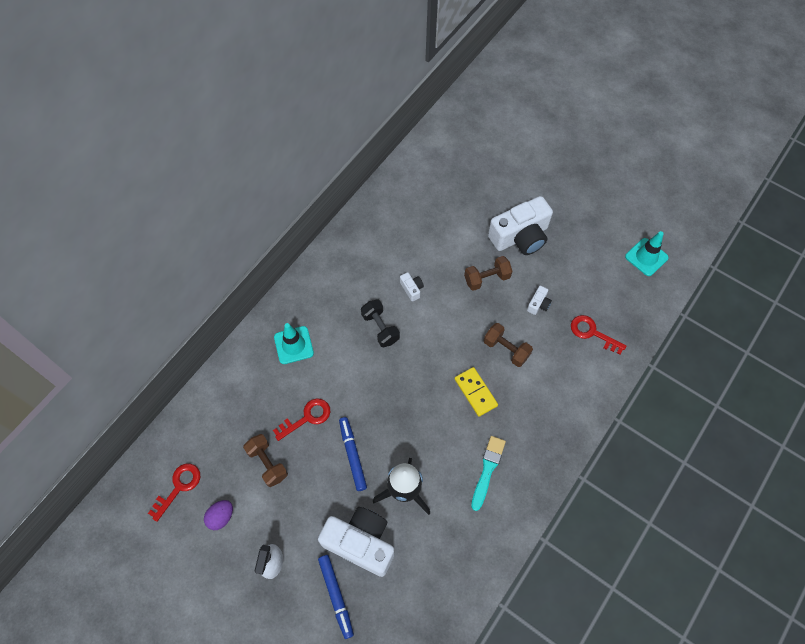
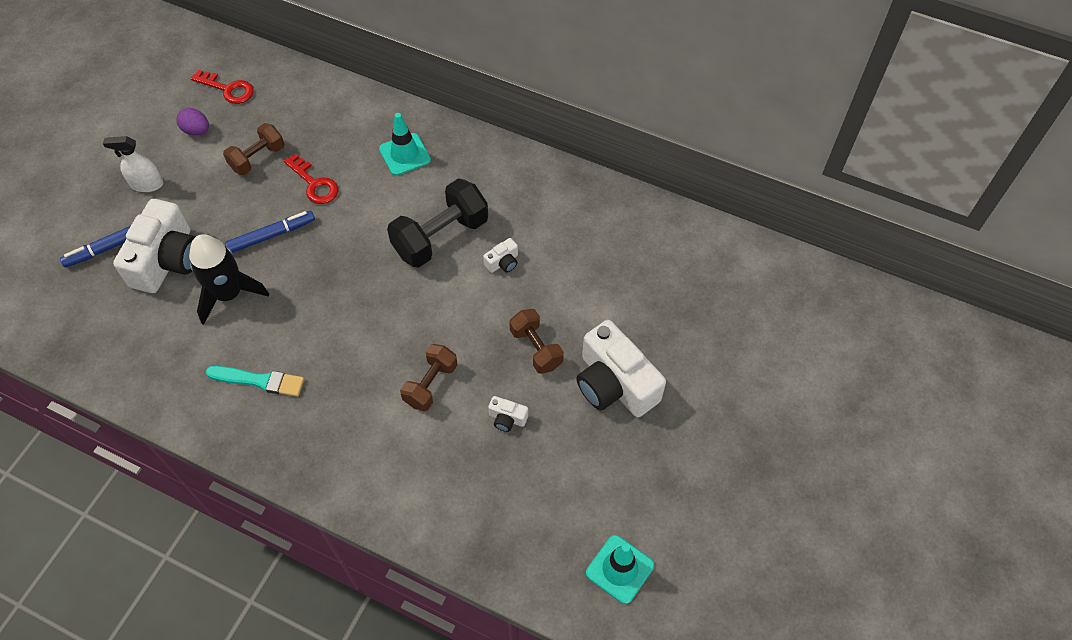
camera: 80 degrees right, 5 degrees down
black dumbbell [361,299,400,348] -> black dumbbell [387,178,488,268], size x1.63
yellow domino [455,367,498,416] -> none
red key [571,315,626,355] -> none

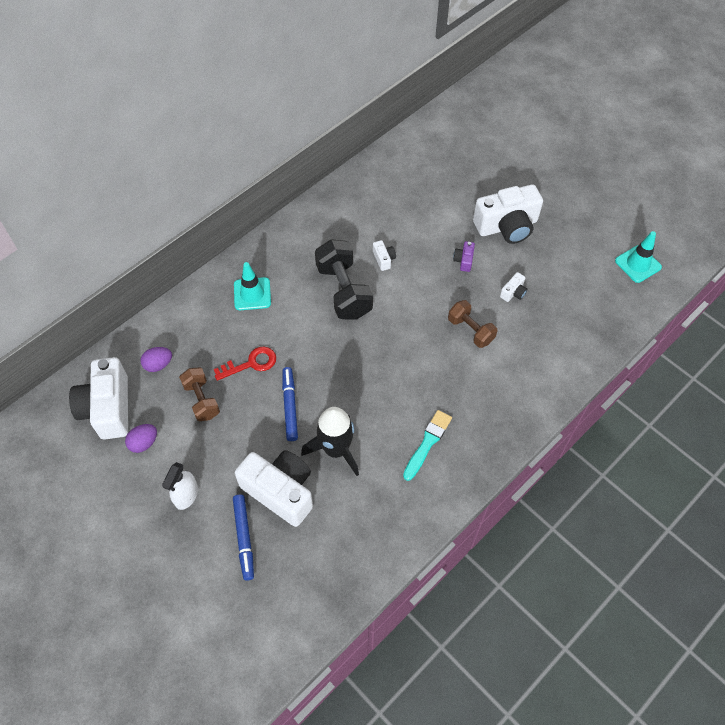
camera: 70 degrees left, 0 degrees up
red key [191,70,254,104] -> white camera [69,357,128,439]
brown dumbbell [509,309,564,374] -> purple camera [453,241,475,272]
none -> purple egg [141,347,172,372]

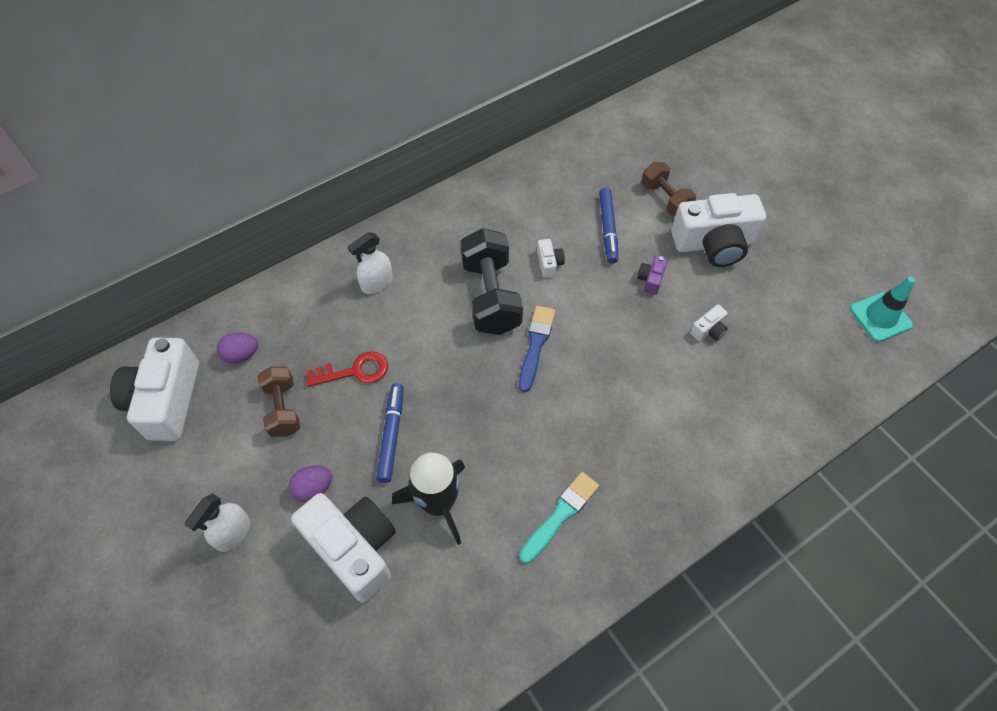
camera: 10 degrees right, 0 degrees up
purple egg [125,424,157,453] -> purple egg moved to [289,466,332,502]
blue marker [233,495,254,581] -> blue marker moved to [599,188,618,264]
turquoise traffic cone [234,262,271,310] -> white spray bottle [348,232,393,294]
brown dumbbell [448,300,497,348] -> brown dumbbell moved to [641,162,696,216]
none -> blue brush [519,306,555,392]

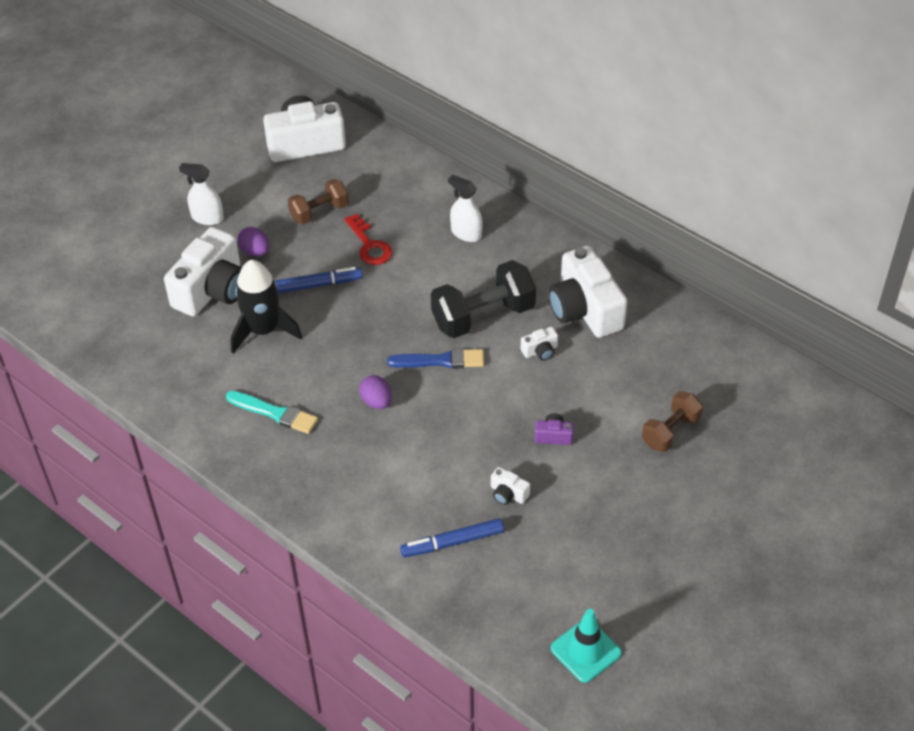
camera: 75 degrees right, 10 degrees down
purple egg [217,332,258,363] -> purple egg moved to [359,375,392,409]
blue marker [599,188,618,264] -> blue marker moved to [400,518,504,557]
white camera [671,193,766,267] -> white camera moved to [548,246,627,338]

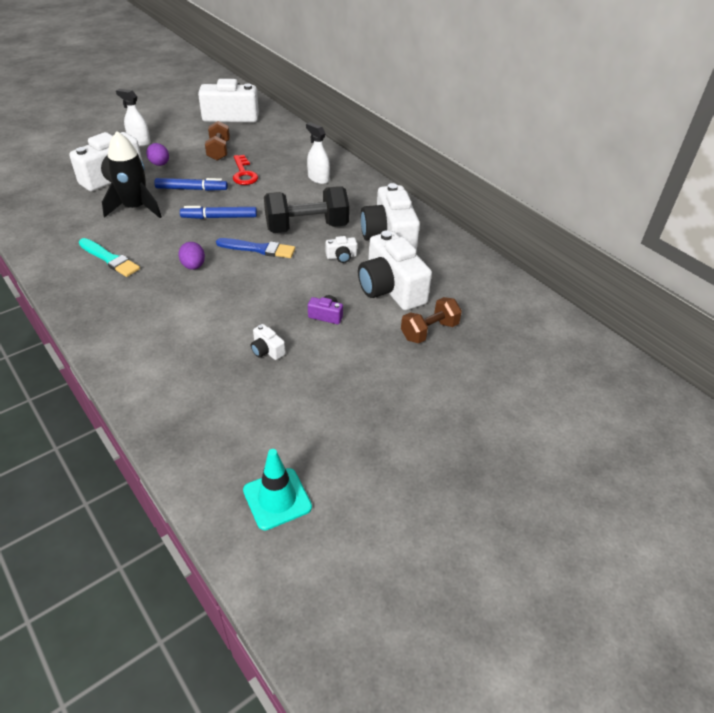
camera: 10 degrees right, 5 degrees down
brown dumbbell [287,179,349,225] -> brown dumbbell turned 75 degrees counterclockwise [205,121,230,161]
blue marker [400,518,504,557] -> blue marker moved to [180,206,257,219]
none -> white camera [358,231,432,310]

